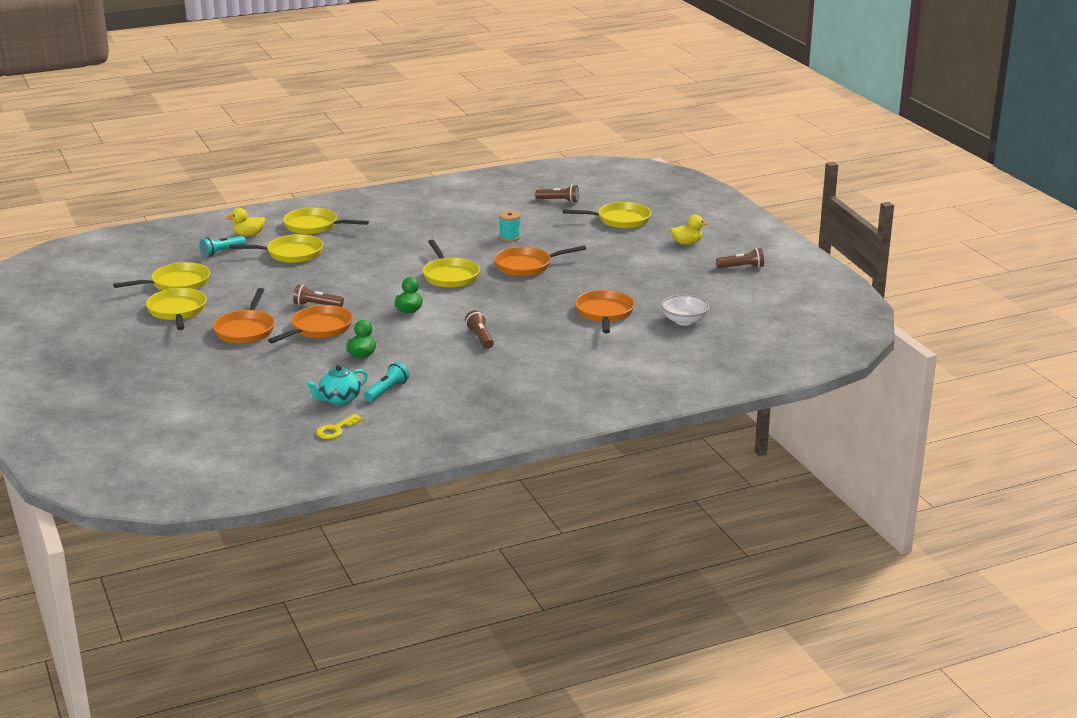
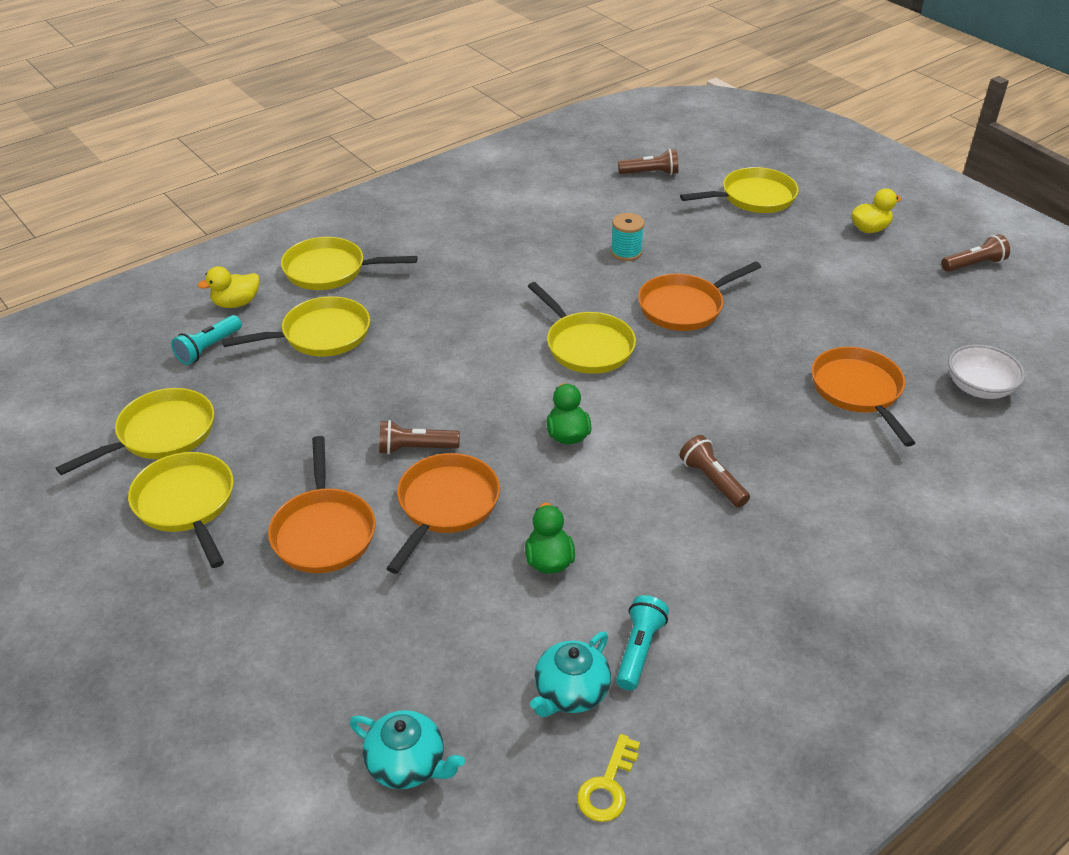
camera: 15 degrees left, 15 degrees up
none -> turquoise teapot [350,710,465,789]

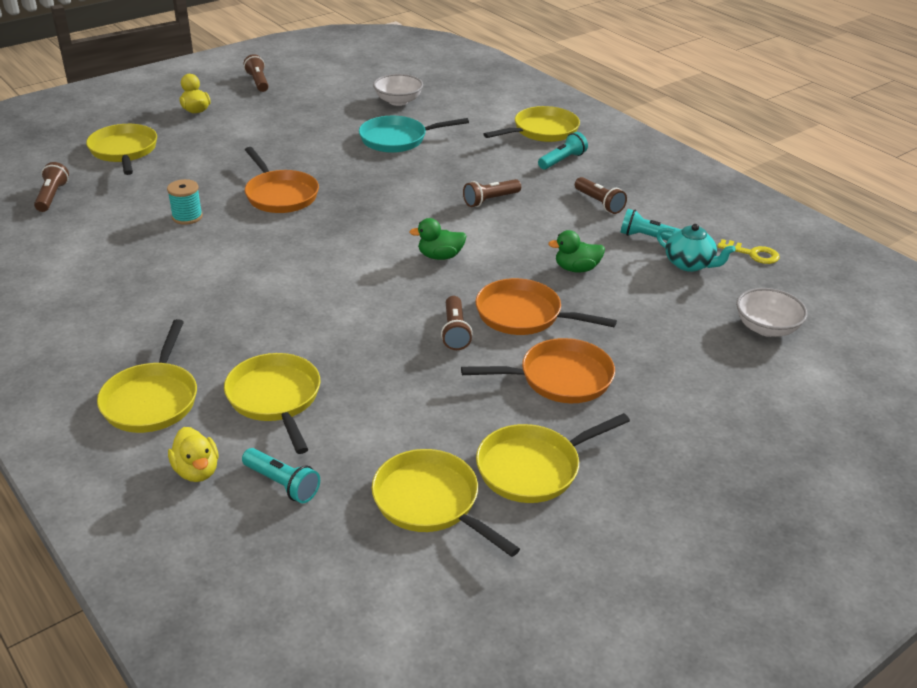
camera: 90 degrees left, 5 degrees down
turquoise teapot [350,710,465,789] -> white bowl [736,288,808,337]
yellow pan [528,282,636,374] -> yellow pan moved to [483,106,580,142]
orange pan [812,347,915,447] -> turquoise pan [359,116,469,153]
none -> turquoise flashlight [538,132,588,169]
none -> brown flashlight [575,177,627,214]

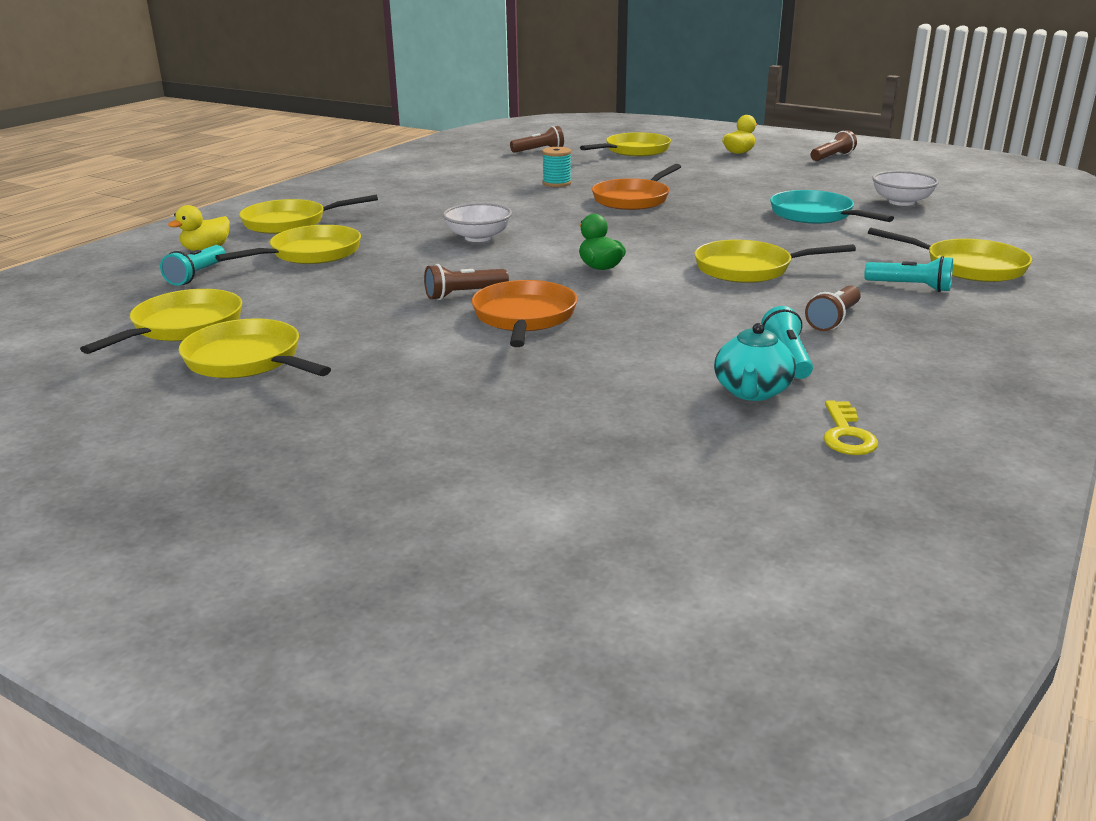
camera: 70 degrees right, 10 degrees down
orange pan [461,338,615,403] -> none
brown flashlight [463,179,521,207] -> yellow pan [694,240,856,283]
green duck [548,230,605,273] -> none
white bowl [736,288,808,337] -> white bowl moved to [443,203,512,242]

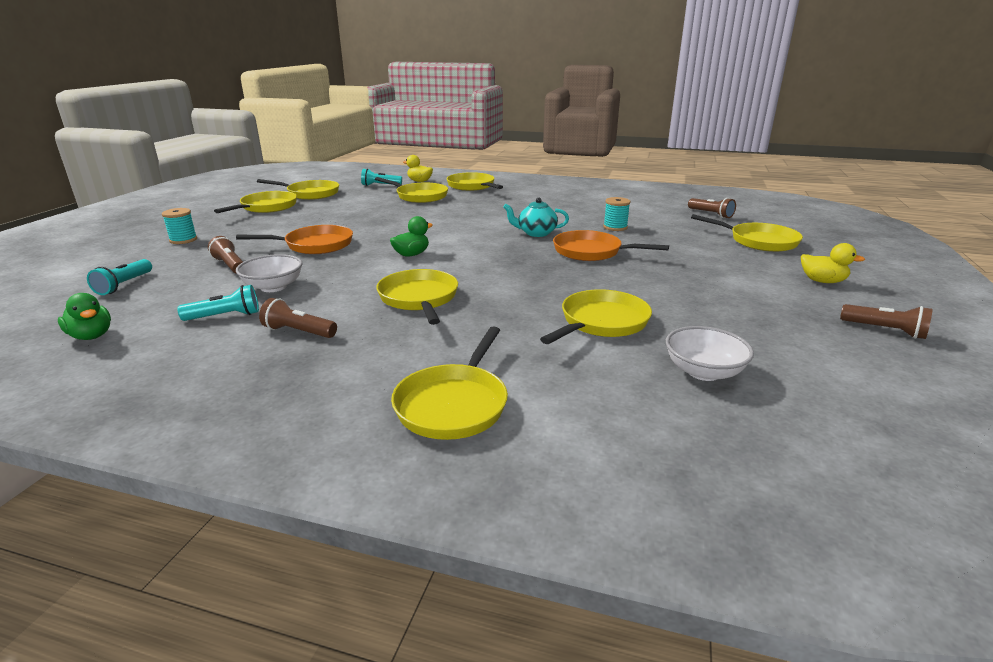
camera: 75 degrees right, 0 degrees up
brown flashlight [424,264,509,300] -> brown flashlight moved to [208,236,243,274]
white bowl [443,203,512,242] -> white bowl moved to [236,254,303,292]
turquoise teapot [714,323,796,401] -> turquoise teapot moved to [503,198,569,237]
turquoise pan [770,190,894,224] -> yellow pan [540,289,652,344]
yellow key [823,400,878,455] -> green duck [58,293,111,340]
turquoise flashlight [864,256,953,292] -> turquoise flashlight moved to [87,259,152,295]
none -> turquoise spool [162,208,197,244]

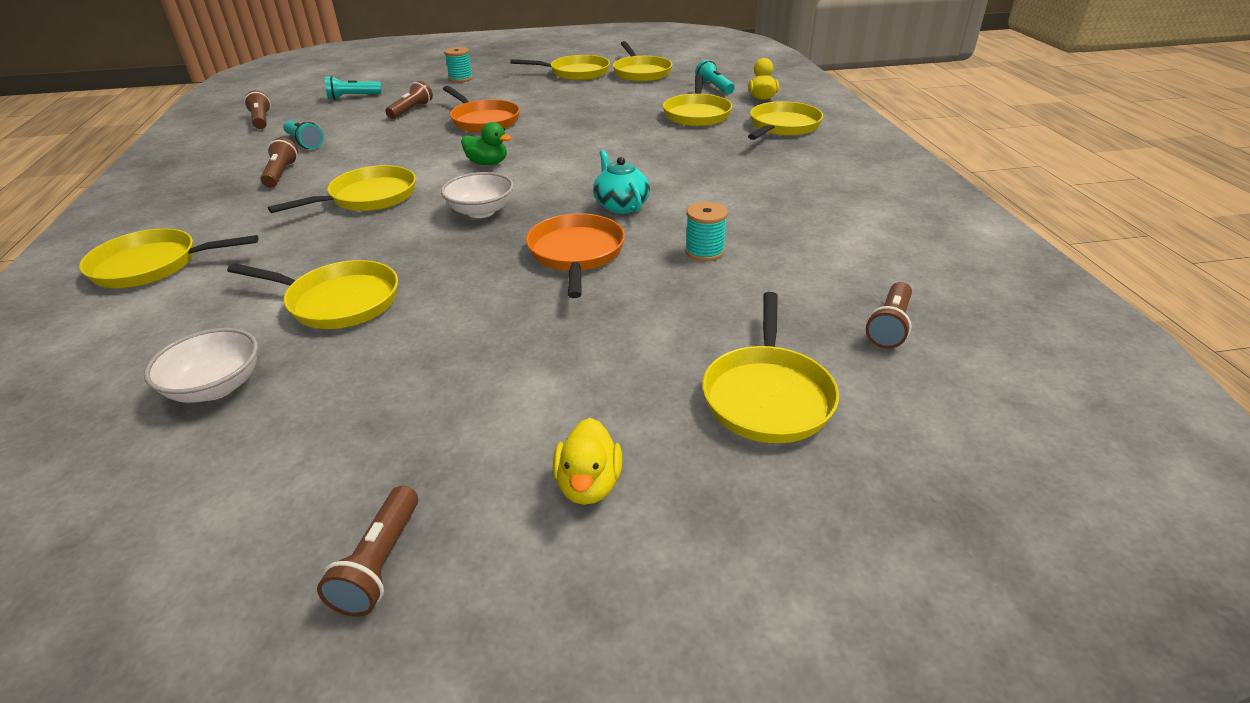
camera: 65 degrees right, 10 degrees up
green duck [58,293,111,340] -> brown flashlight [244,90,271,129]
white bowl [236,254,303,292] -> white bowl moved to [441,172,514,218]

